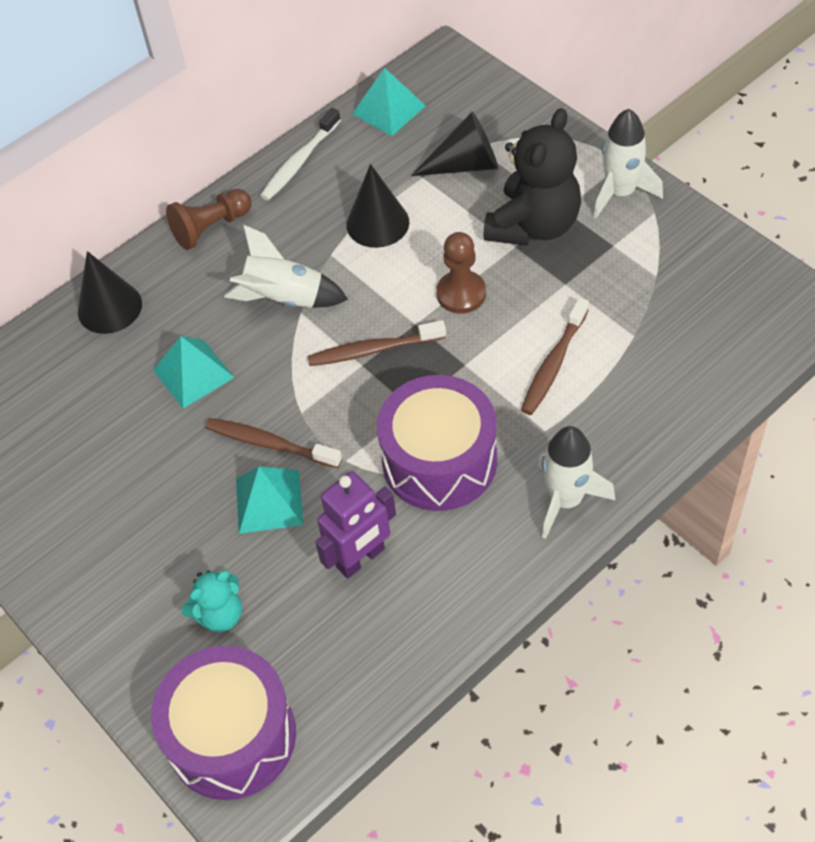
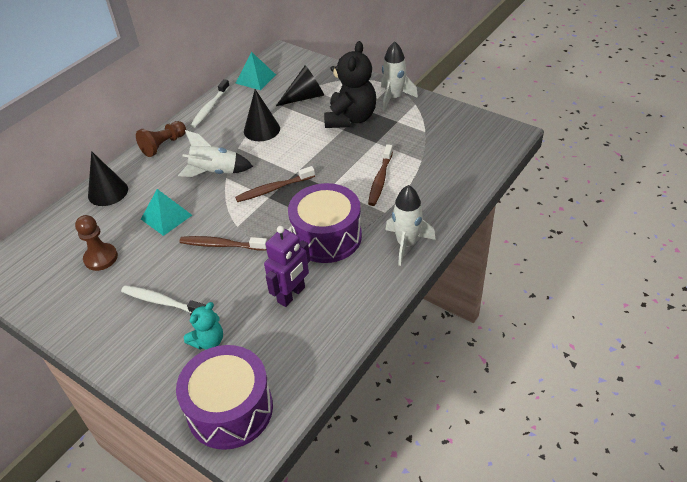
camera: 15 degrees left, 10 degrees down
turquoise pyramid [236,467,303,534] -> none
brown pawn [436,232,486,314] -> brown pawn moved to [75,215,118,271]
none -> white toothbrush [121,285,206,313]

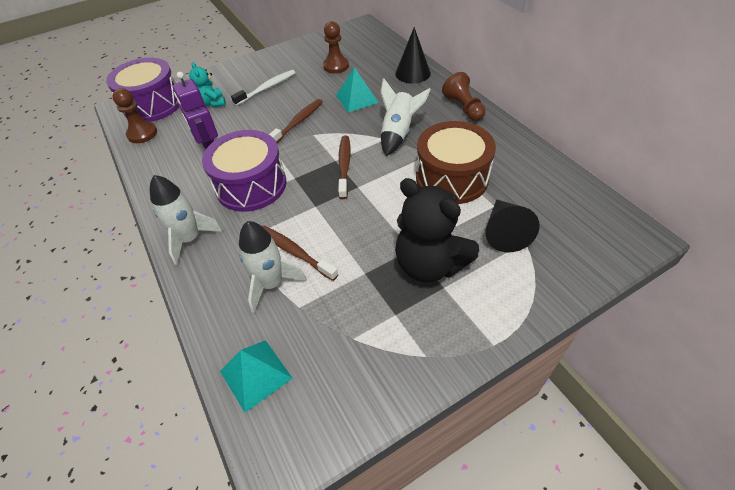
camera: 115 degrees right, 5 degrees up
white toothbrush [190,79,230,128] -> none
turquoise pyramid [235,52,276,90] -> turquoise pyramid moved to [220,340,293,413]
black cone [244,89,280,141] -> brown drum [416,121,496,204]
white rocket [381,41,418,111] -> white rocket moved to [239,221,307,313]
none -> brown pawn [112,88,157,143]

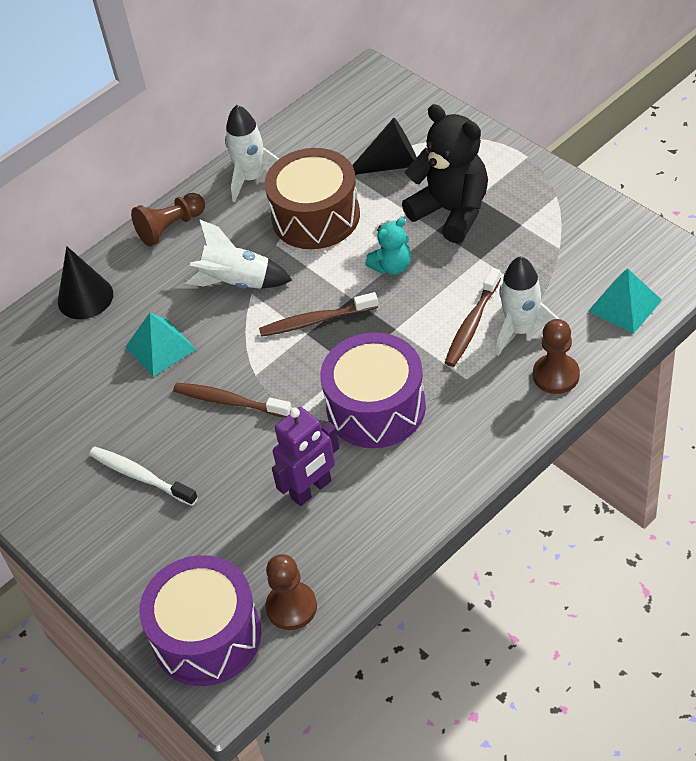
camera: 100 degrees left, 0 degrees up
white rocket [150,175,223,265] -> white rocket moved to [225,105,279,202]
turquoise teddy bear [189,62,226,107] -> turquoise teddy bear moved to [365,217,411,274]
brown pawn [323,21,349,74] -> brown pawn moved to [533,319,580,394]
black teddy bear [395,178,479,282] -> black teddy bear turned 75 degrees counterclockwise [402,104,488,243]

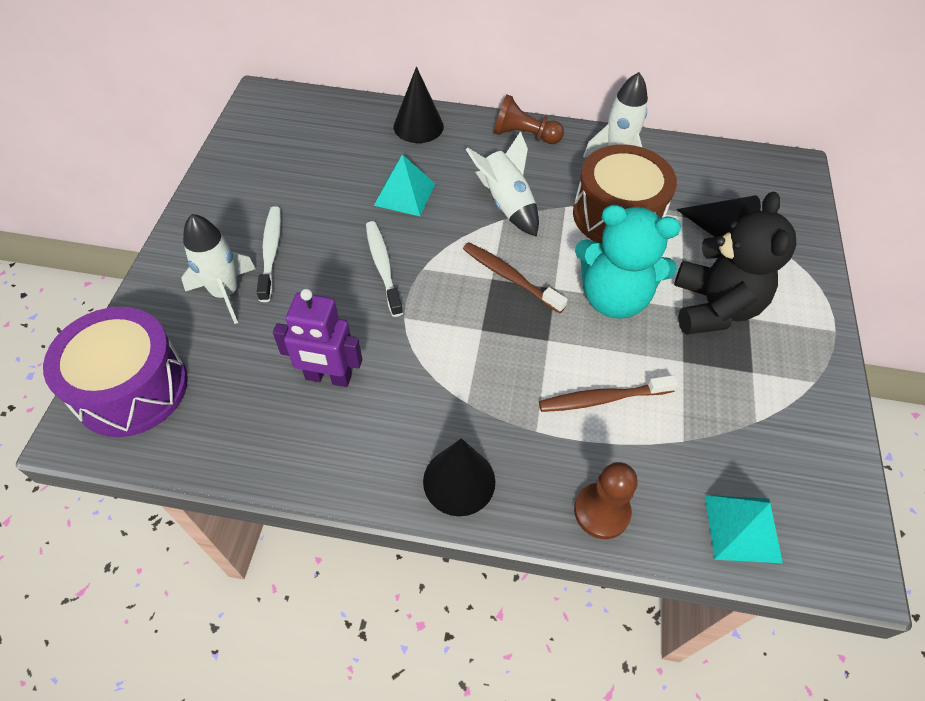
camera: 45 degrees right, 5 degrees up
brown toothbrush [173,383,292,418] -> white toothbrush [366,221,403,317]
brown pawn [266,554,317,630] -> none
purple drum [320,332,426,448] -> none
turquoise teddy bear [365,217,411,274] -> turquoise teddy bear [575,205,681,319], size x1.90
white rocket [496,256,559,356] -> white rocket moved to [181,214,256,324]
none -> black cone [423,438,496,516]

